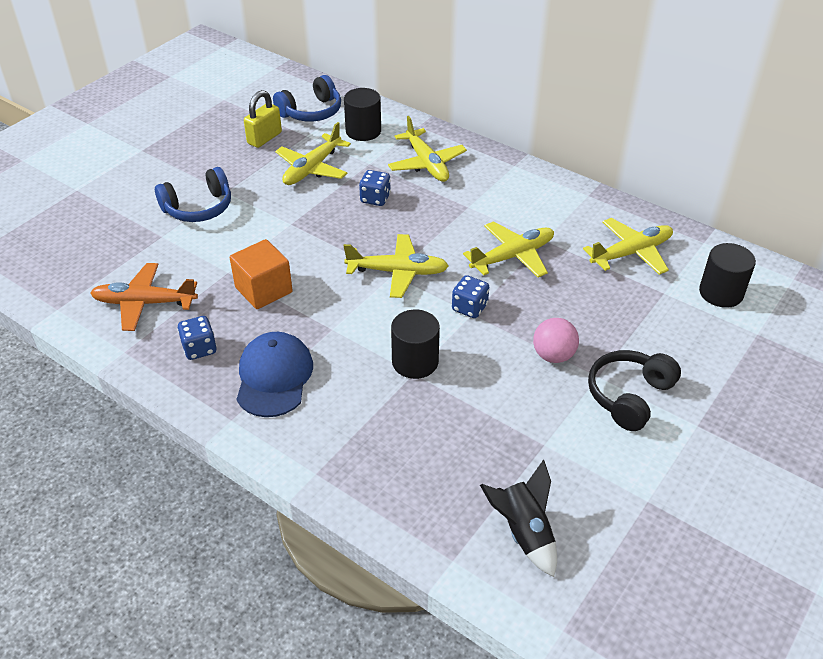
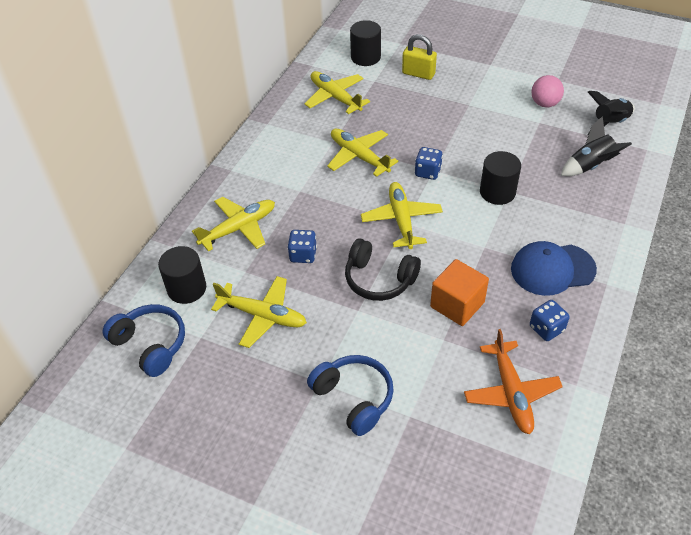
camera: 100 degrees left, 5 degrees up
yellow padlock [244,90,282,148] -> yellow padlock moved to [402,34,437,80]
pink ball [533,318,579,363] -> pink ball moved to [531,75,564,108]
black headphones [588,350,681,431] -> black headphones moved to [345,238,421,301]
none -> black rocket [561,116,632,176]

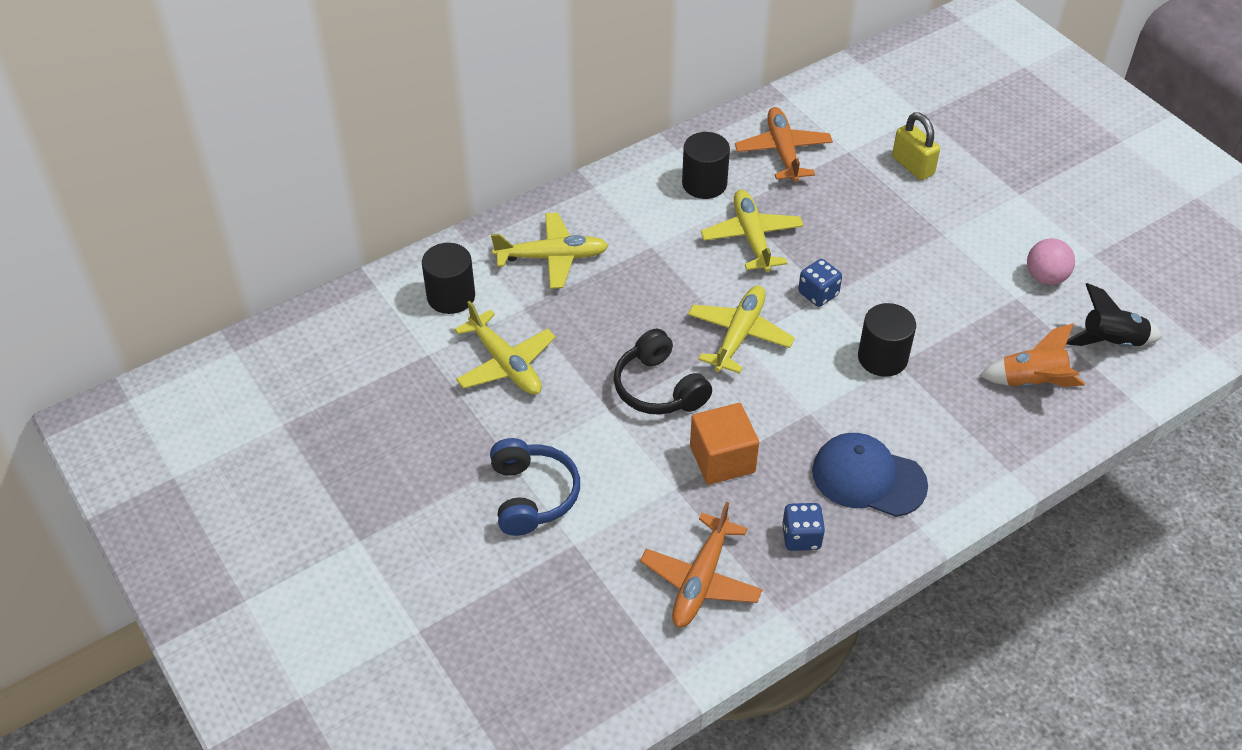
camera: 30 degrees right, 0 degrees up
blue headphones [103,304,185,377] -> none
blue dice [287,230,317,263] -> none
yellow plane [304,71,370,114] -> orange plane [735,107,833,182]
black cylinder [350,20,381,66] -> black cylinder moved to [682,132,730,199]
black rocket [561,116,632,176] -> orange rocket [980,323,1085,387]

